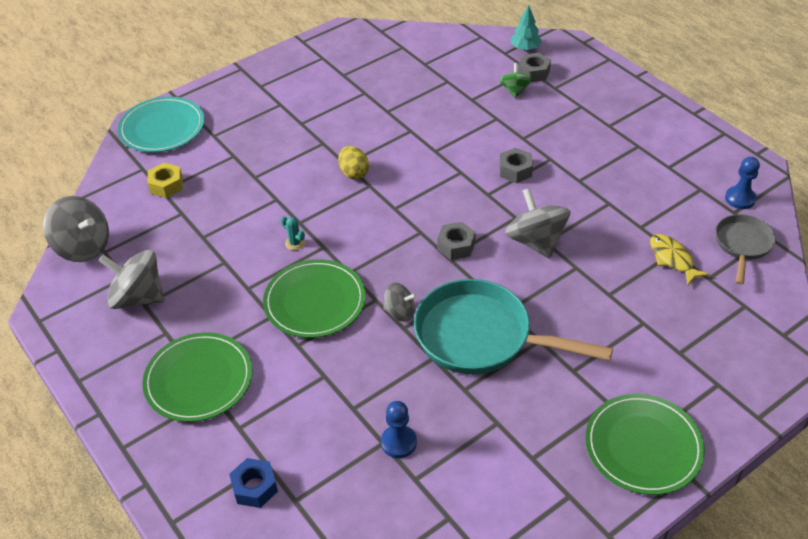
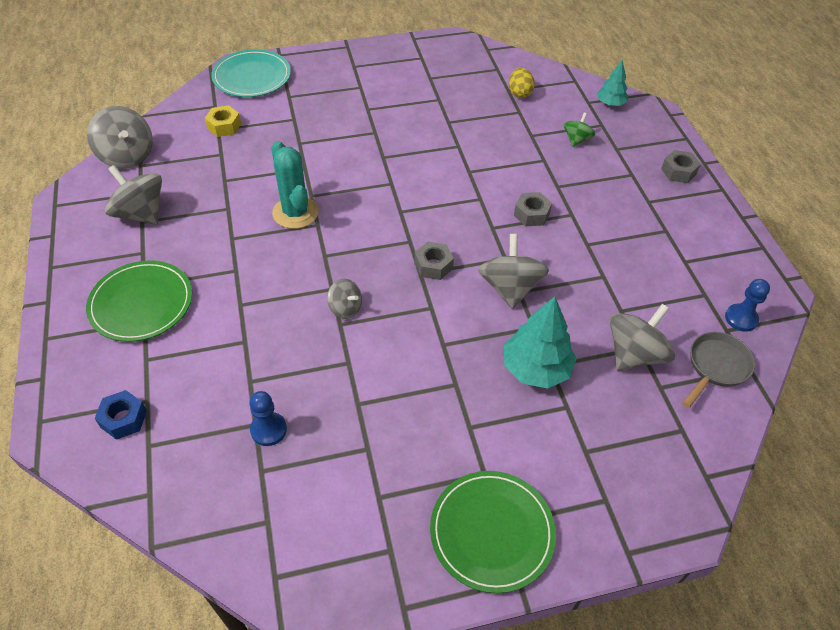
camera: 20 degrees right, 5 degrees up
green plate [263,259,366,338] -> none
turquoise cactus [281,216,305,250] -> turquoise cactus [271,141,319,229], size x2.40
yellow egg [338,146,369,180] -> yellow egg moved to [509,68,535,98]
turquoise pan [414,279,613,374] -> none
grey nut [518,53,551,82] -> grey nut moved to [661,150,701,183]
yellow fish [650,234,710,285] -> grey spinning top [610,304,675,371]
none -> turquoise tree [504,296,577,389]

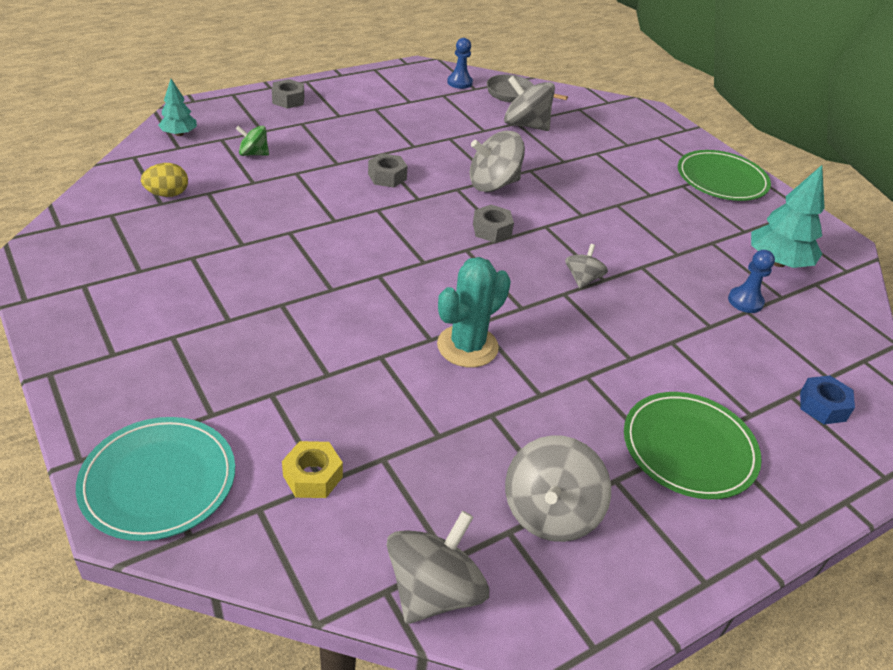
camera: 110 degrees left, 10 degrees down
turquoise tree [504,296,577,389] -> turquoise tree moved to [751,165,825,268]

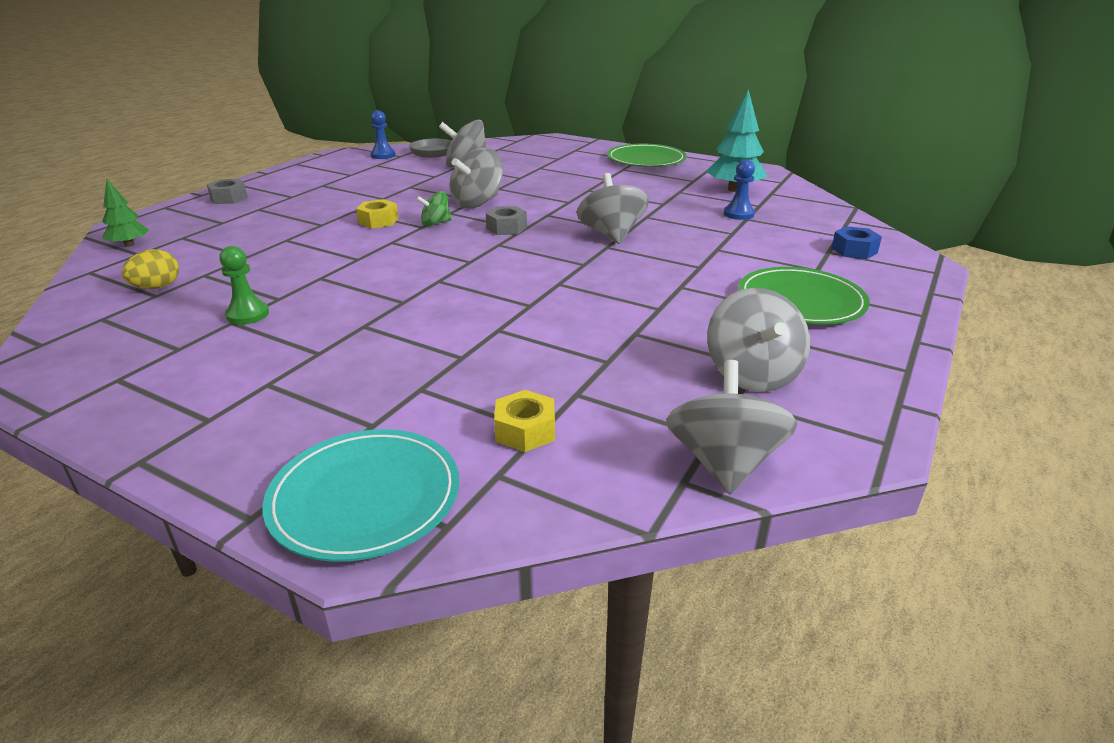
camera: 25 degrees left, 10 degrees down
turquoise tree [158,79,197,136] -> green tree [102,179,149,247]
green spinning top [236,125,269,156] -> green spinning top moved to [416,191,452,226]
grey nut [368,153,408,187] -> yellow nut [356,199,398,229]
turquoise cactus [437,257,511,367] -> none
grey spinning top [565,244,608,289] -> grey spinning top [577,173,649,244], size x1.76
none -> green pawn [219,246,269,325]

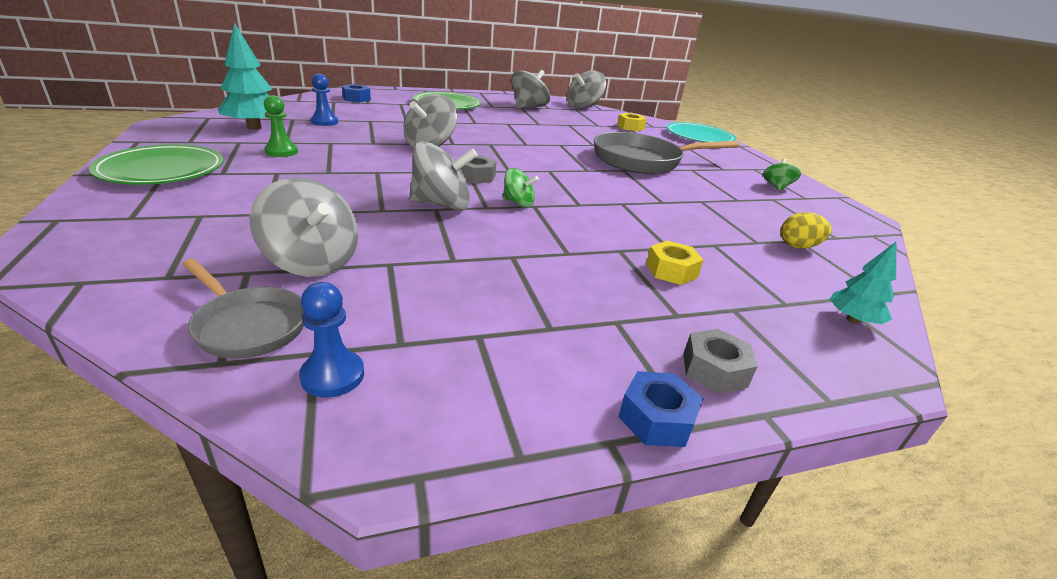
camera: 140 degrees left, 0 degrees up
green tree [102,179,149,247] -> turquoise tree [829,242,896,324]
green pawn [219,246,269,325] -> green pawn moved to [264,95,298,157]
yellow nut [356,199,398,229] -> yellow nut moved to [646,241,703,285]
none -> grey pan [594,132,740,174]
none -> blue nut [618,371,704,447]
none -> green spinning top [763,158,801,191]

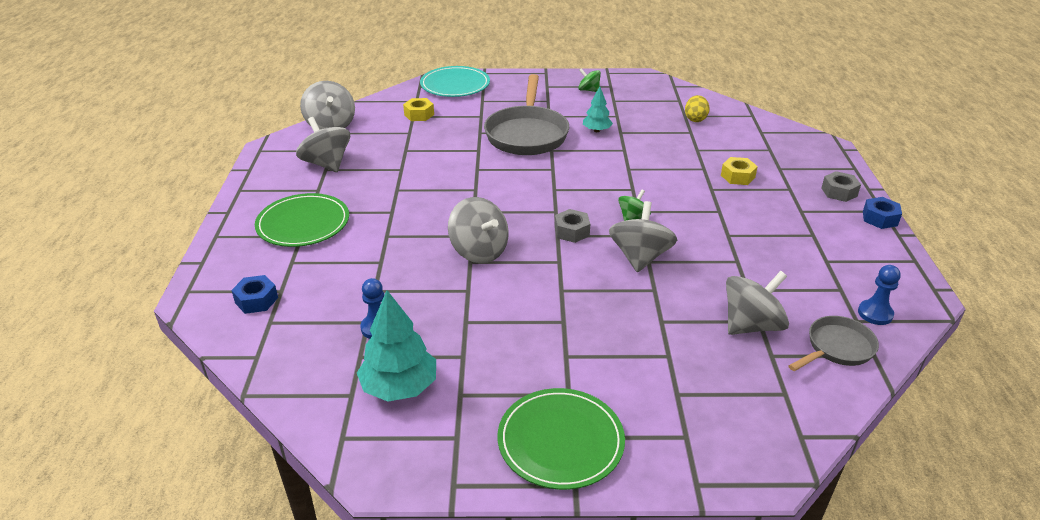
camera: 70 degrees left, 5 degrees up
green pawn [264,95,298,157] -> none
turquoise tree [829,242,896,324] -> turquoise tree moved to [583,86,613,132]

